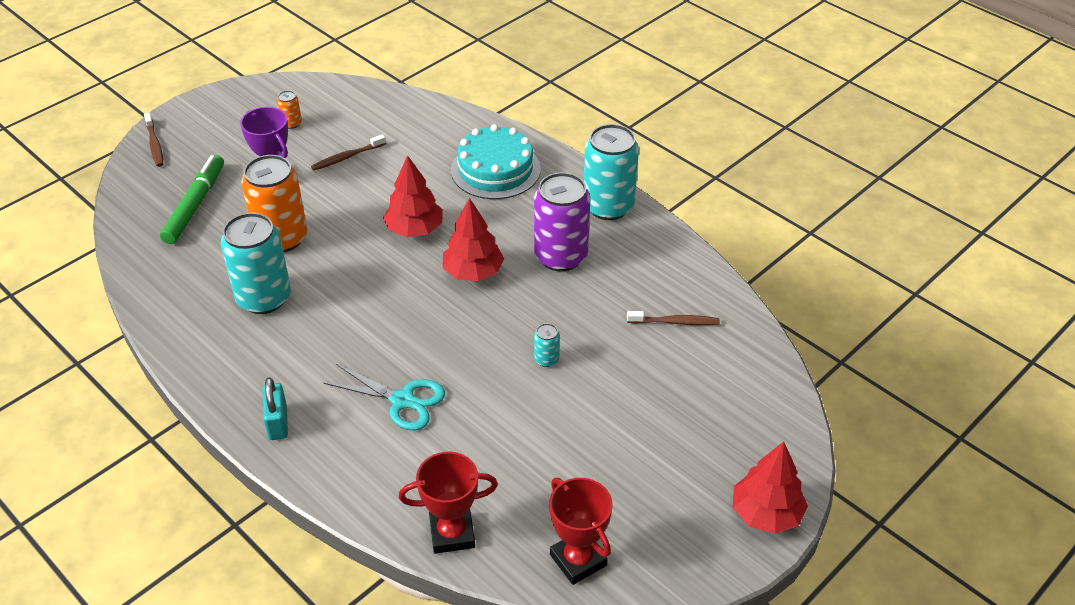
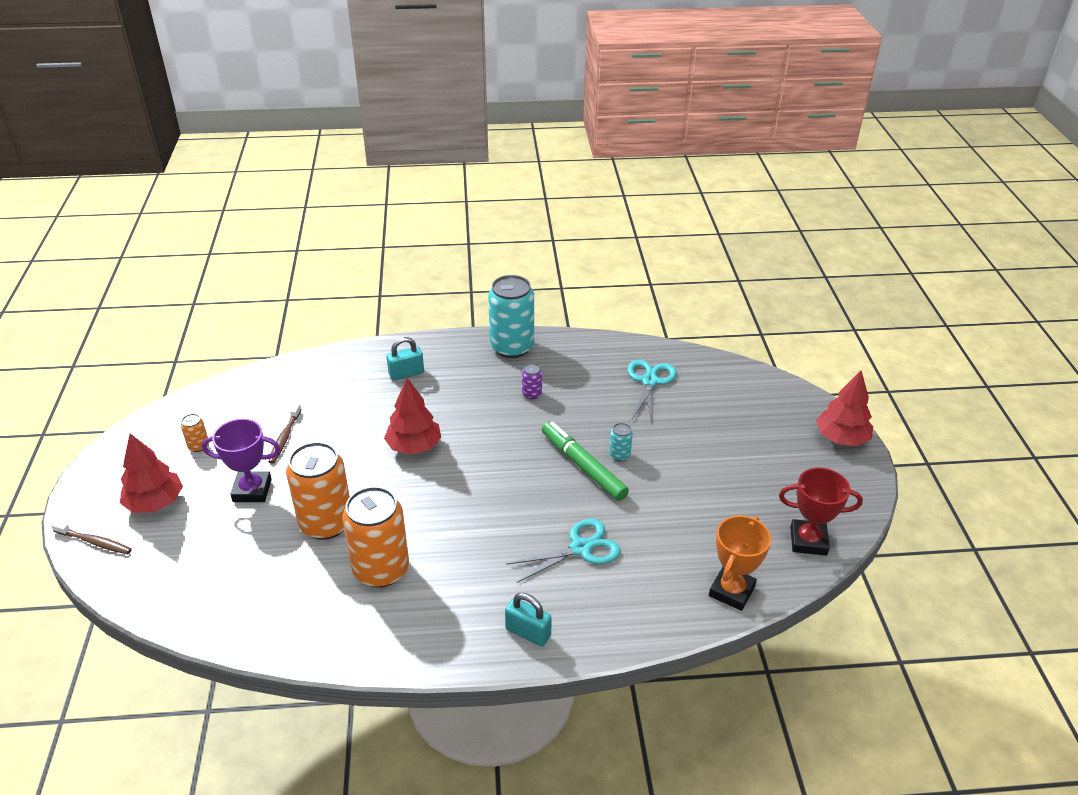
camera: 50 degrees left, 5 degrees down
green marker [160,155,224,244] -> green marker moved to [542,421,629,501]
turquoise can [221,213,291,314] -> orange can [342,486,409,588]
red trophy [399,452,498,554] -> orange trophy [709,516,771,611]
red tree [443,198,504,281] -> red tree moved to [120,433,183,513]
turquoise cake [451,124,541,199] -> turquoise padlock [387,337,424,381]
purple can [534,172,590,272] -> purple can [522,363,542,399], size x0.43
brown toothbrush [627,311,720,325] -> turquoise scissors [627,360,677,421]

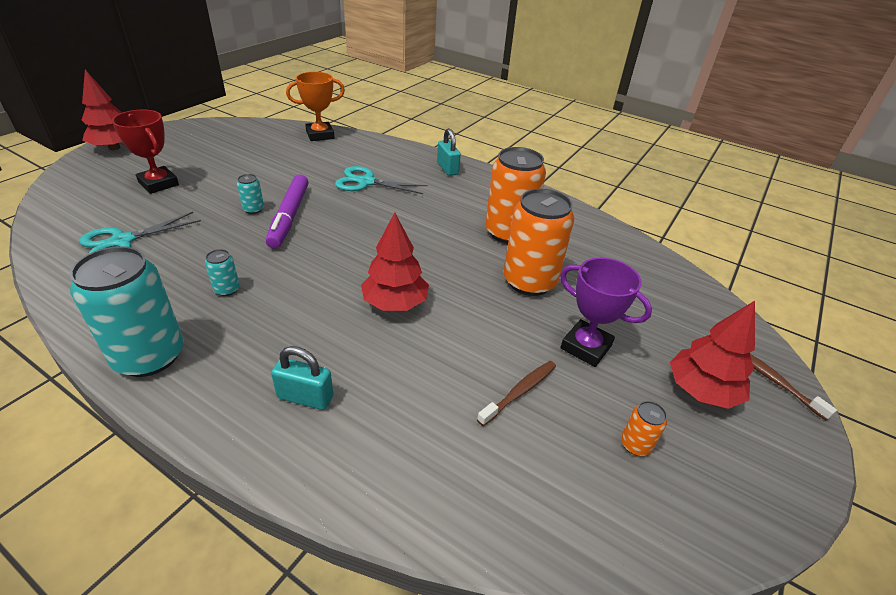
camera: 145 degrees left, 0 degrees up
purple can [522,363,542,399] -> turquoise can [205,249,240,296]
green marker [542,421,629,501] -> purple marker [266,174,308,249]
red trophy [779,467,863,556] -> red trophy moved to [112,110,179,194]

